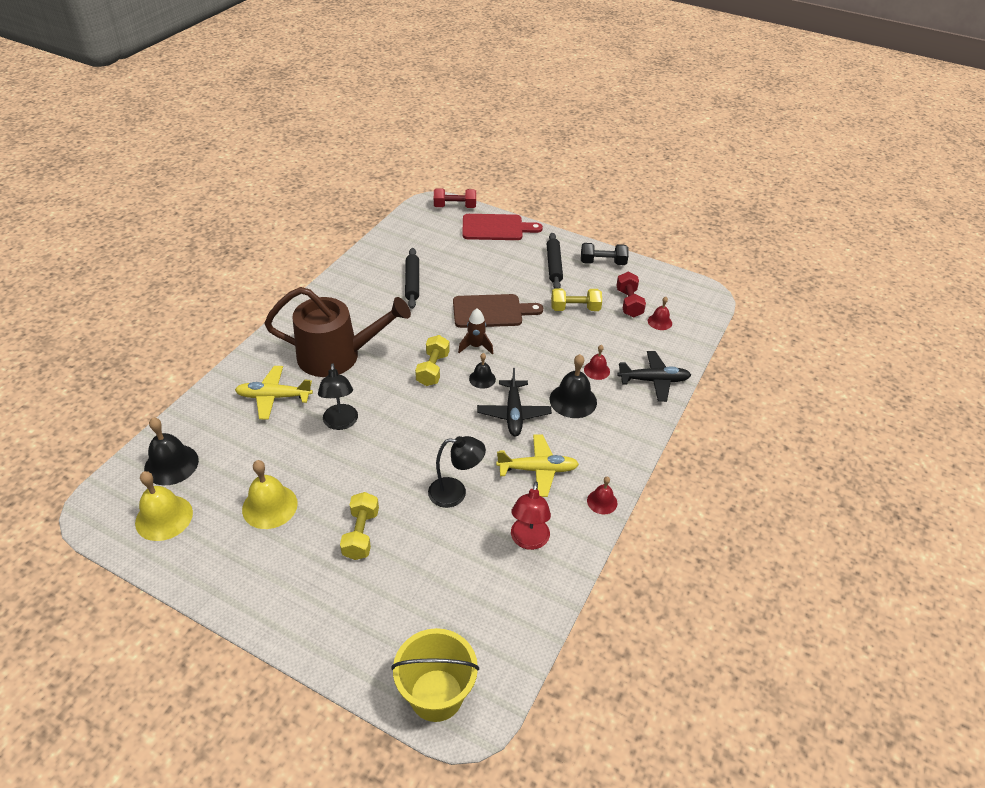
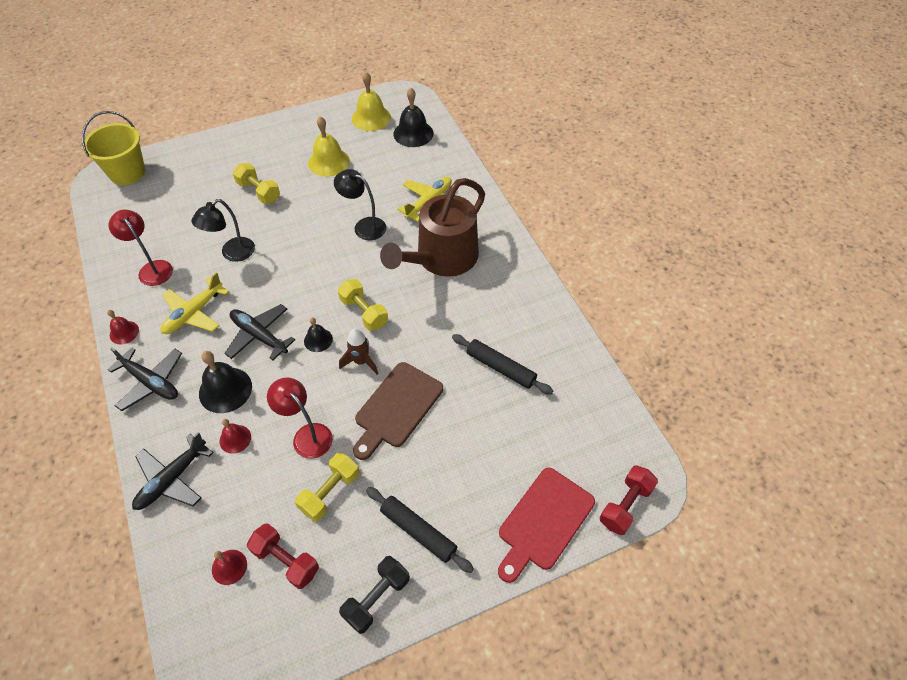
camera: 130 degrees right, 10 degrees up
none -> black plane [107,347,182,411]
none -> red lamp [267,377,333,459]

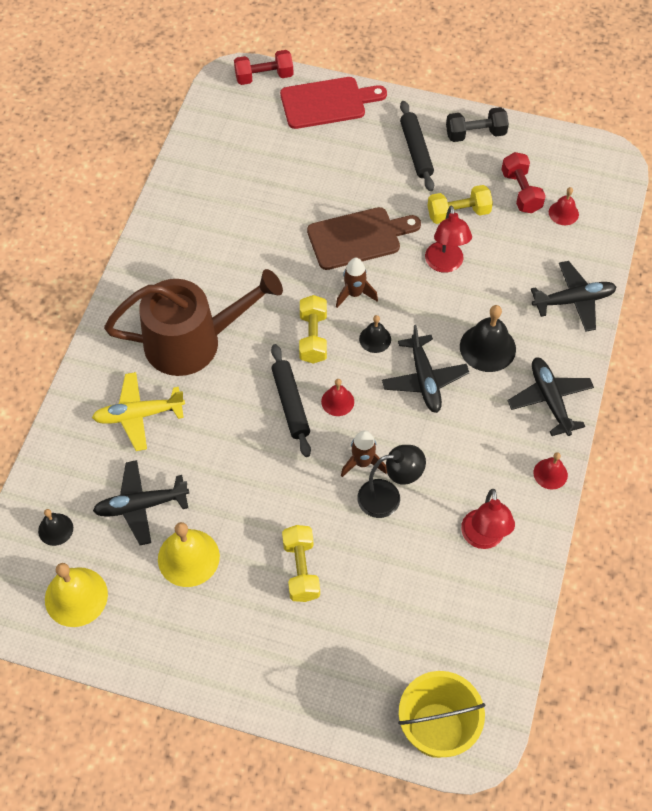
camera: 140 degrees left, 5 degrees up
yellow plane [160,272,229,334] -> none
red bell [219,419,251,454] -> red bell moved to [321,379,354,416]
black lamp [334,169,386,240] -> none
black bell [394,88,434,147] -> black bell [38,509,73,546], size x0.57
black rolling pin [452,334,553,395] -> black rolling pin moved to [271,344,311,457]
none -> black plane [93,460,189,545]
none -> brown rocket [341,430,387,477]

